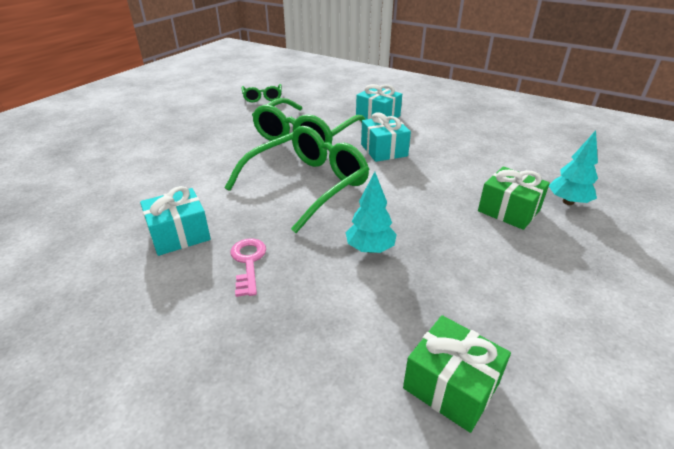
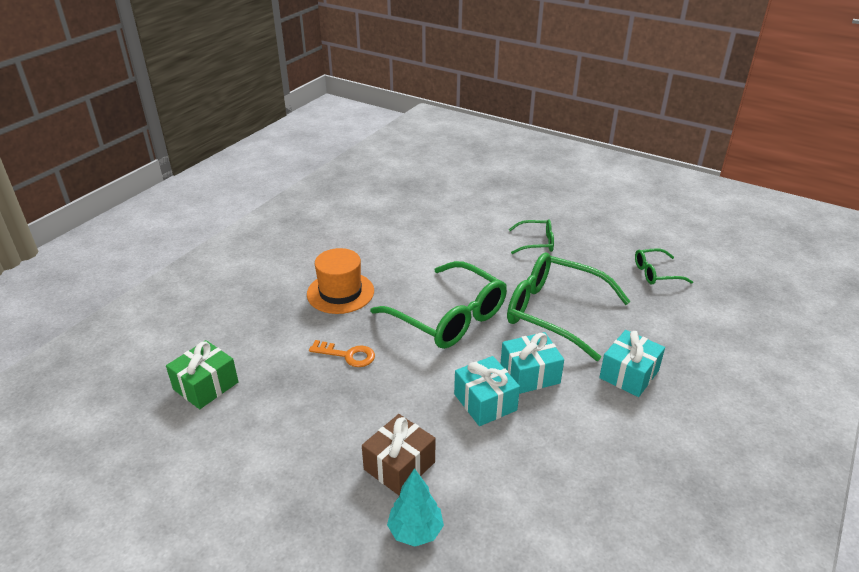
camera: 90 degrees right, 0 degrees up
turquoise gift [140,186,211,256] -> turquoise gift moved to [454,356,520,426]
pink key [230,239,266,297] -> orange hat [307,248,374,314]
turquoise tree [346,172,397,253] -> orange key [309,340,375,367]
green gift [478,167,550,230] -> brown gift [362,414,435,496]
none -> green glasses [509,220,554,254]

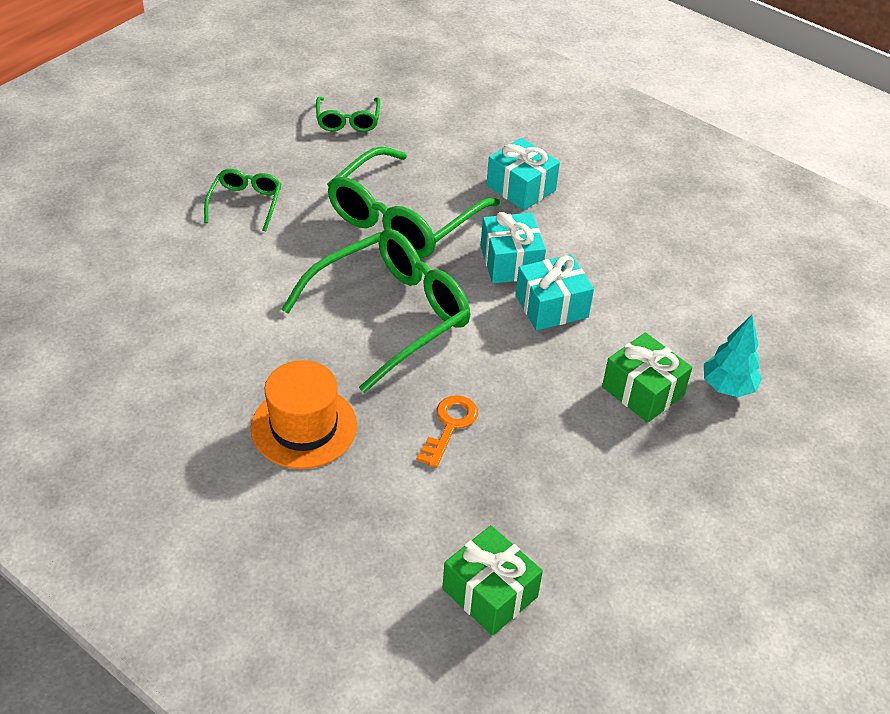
camera: 85 degrees left, 10 degrees up
brown gift [362,414,435,496] -> green gift [602,332,692,423]

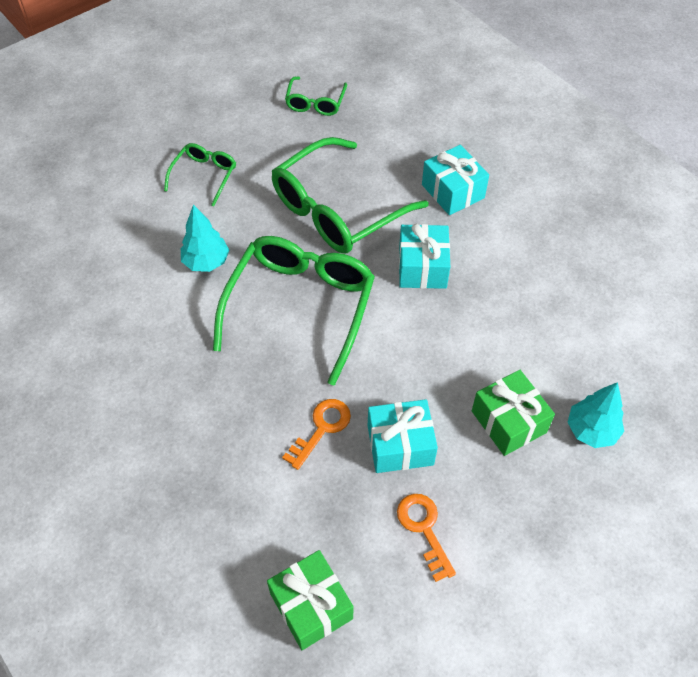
camera: 15 degrees right, 10 degrees up
orange hat [251,360,357,469] -> none
green glasses [281,229,470,393] -> green glasses turned 45 degrees counterclockwise [213,236,375,386]
turquoise gift [515,254,594,331] -> turquoise gift moved to [368,399,438,473]
none -> turquoise tree [181,204,229,272]
none -> orange key [397,494,456,582]

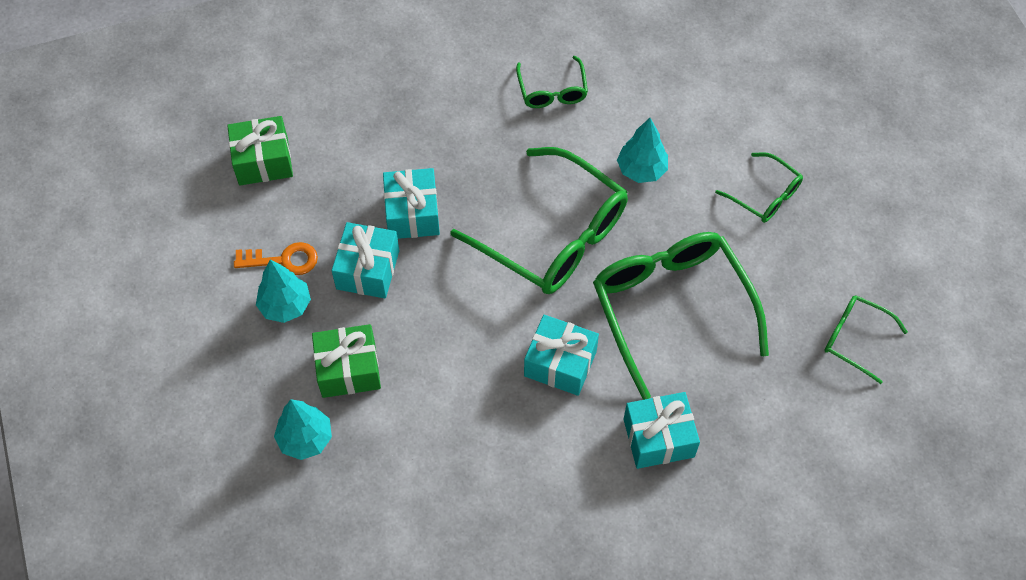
camera: 110 degrees right, 5 degrees up
orange key [282,399,351,470] -> turquoise gift [383,168,440,239]
none -> turquoise tree [256,259,311,323]
none -> green glasses [516,56,588,108]

